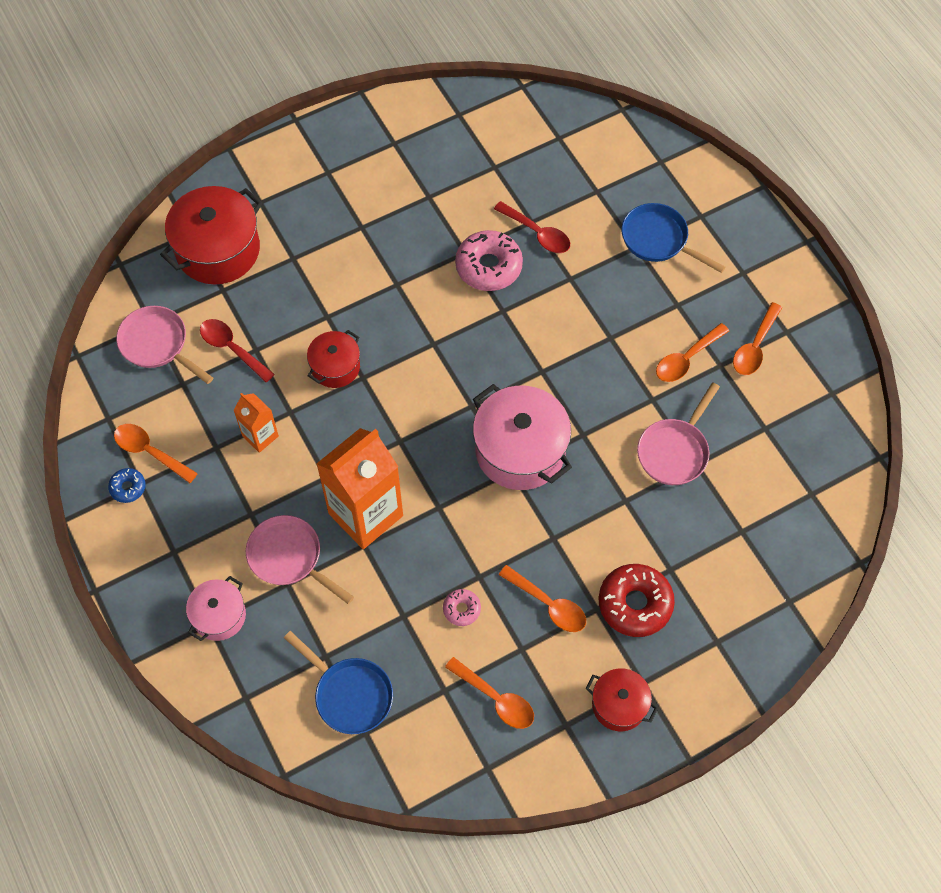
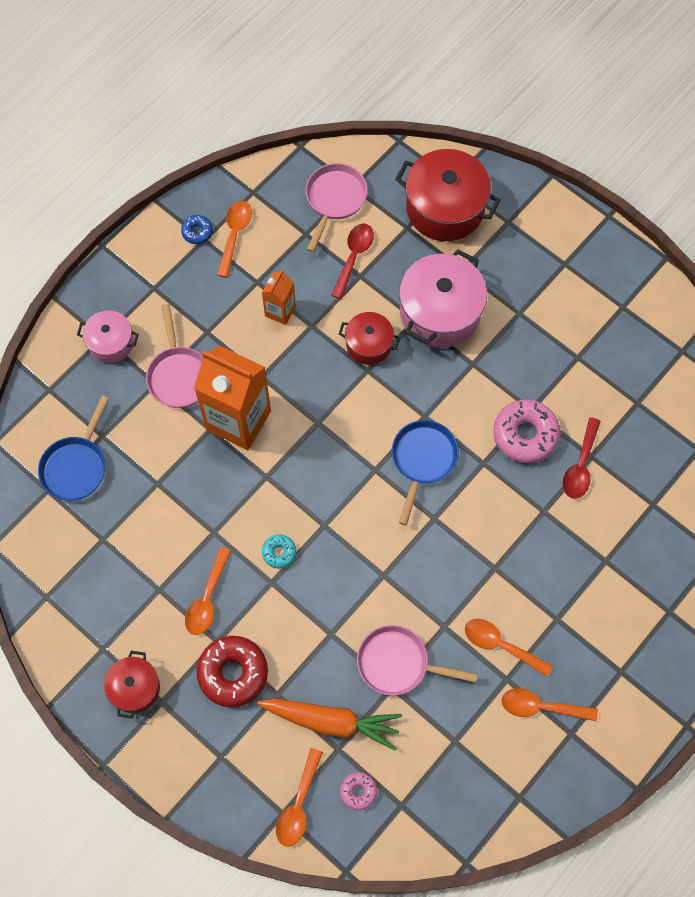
camera: 70 degrees right, 5 degrees up
pink pan [246,515,354,604] -> pink pan turned 150 degrees clockwise [146,304,203,408]
pink donut [443,589,481,626] -> pink donut moved to [340,772,377,810]
orange spoon [445,657,534,729] -> orange spoon moved to [276,748,323,847]
pink pot [473,384,572,490] -> pink pot moved to [399,249,487,348]
blue pan [622,203,726,273] -> blue pan moved to [392,420,459,525]
none -> orange carrot [257,699,402,751]
none -> turquoise donut [262,534,297,569]

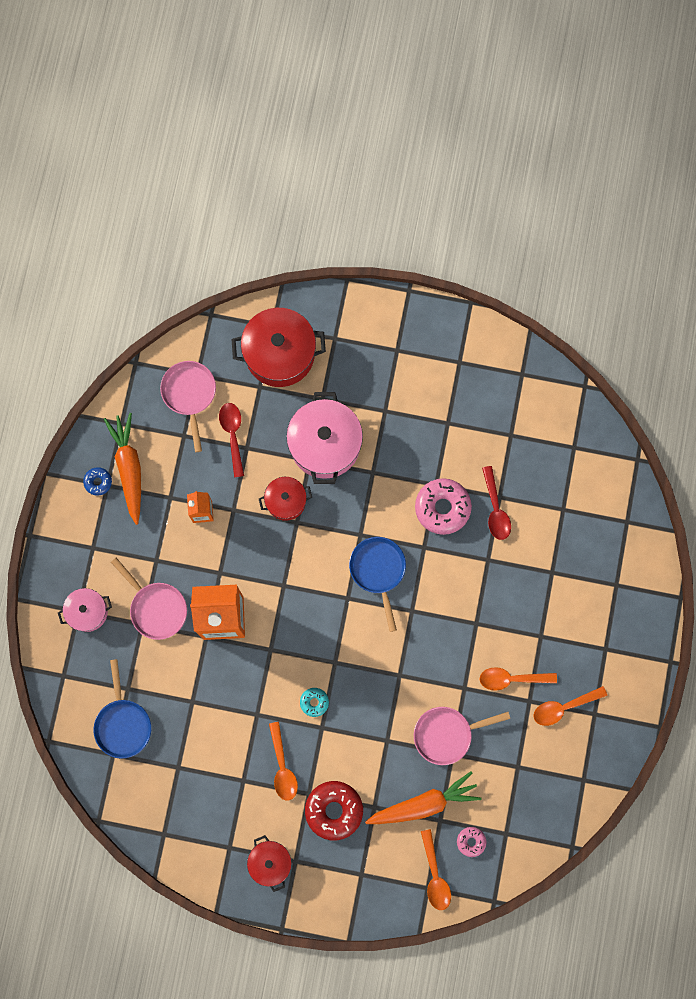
camera: 30 degrees left, 10 degrees up
orange spoon [217,201,252,277] -> orange carrot [104,413,141,525]

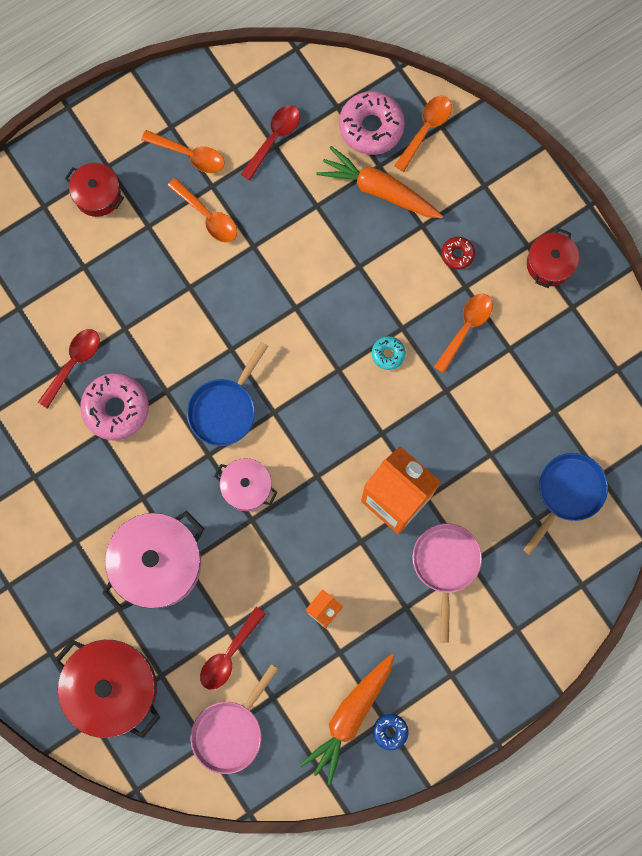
camera: 135 degrees left, 0 degrees up
pink pot [58,588,112,632] -> pink pot moved to [214,458,278,511]
red pot [259,477,312,521] -> red pot moved to [65,163,124,217]
red donut [305,781,363,840] -> red donut [441,237,475,270], size x0.51
pink pan [414,707,510,765] -> none
pink donut [457,827,486,857] -> pink donut [339,91,405,155], size x1.98
none -> red spoon [241,105,300,181]

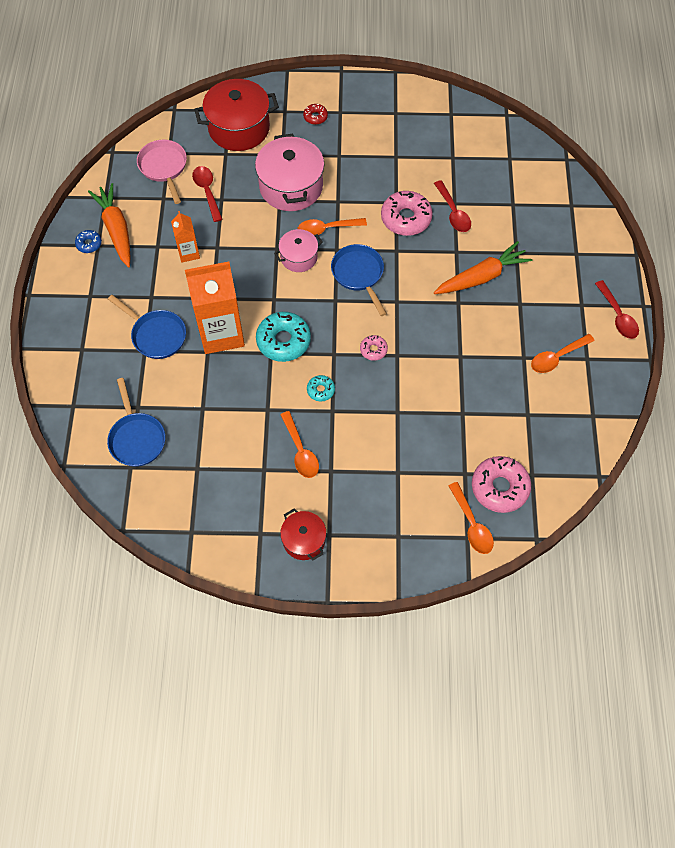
camera: 125 degrees right, 15 degrees down
red pot [65,163,124,217] -> none
orange spoon [167,178,237,243] -> orange spoon moved to [298,218,367,235]
red spoon [241,105,300,181] -> red spoon moved to [595,280,639,339]
orange carrot [317,146,443,218] -> orange carrot moved to [434,241,532,294]
pink pan [413,523,482,642] -> blue pan [108,295,186,359]
red donut [441,237,475,270] -> red donut moved to [303,104,328,125]
none -> turquoise donut [256,312,311,362]
none -> pink donut [360,335,388,361]

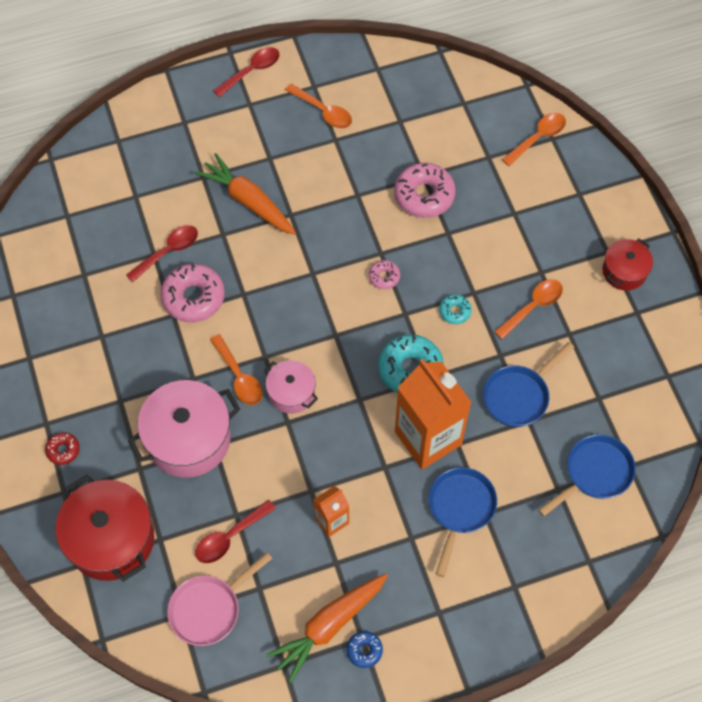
camera: 110 degrees left, 0 degrees up
blue pan [331,244,387,316] -> blue pan moved to [483,342,574,427]
pink donut [472,456,531,513] -> pink donut moved to [394,163,456,218]

